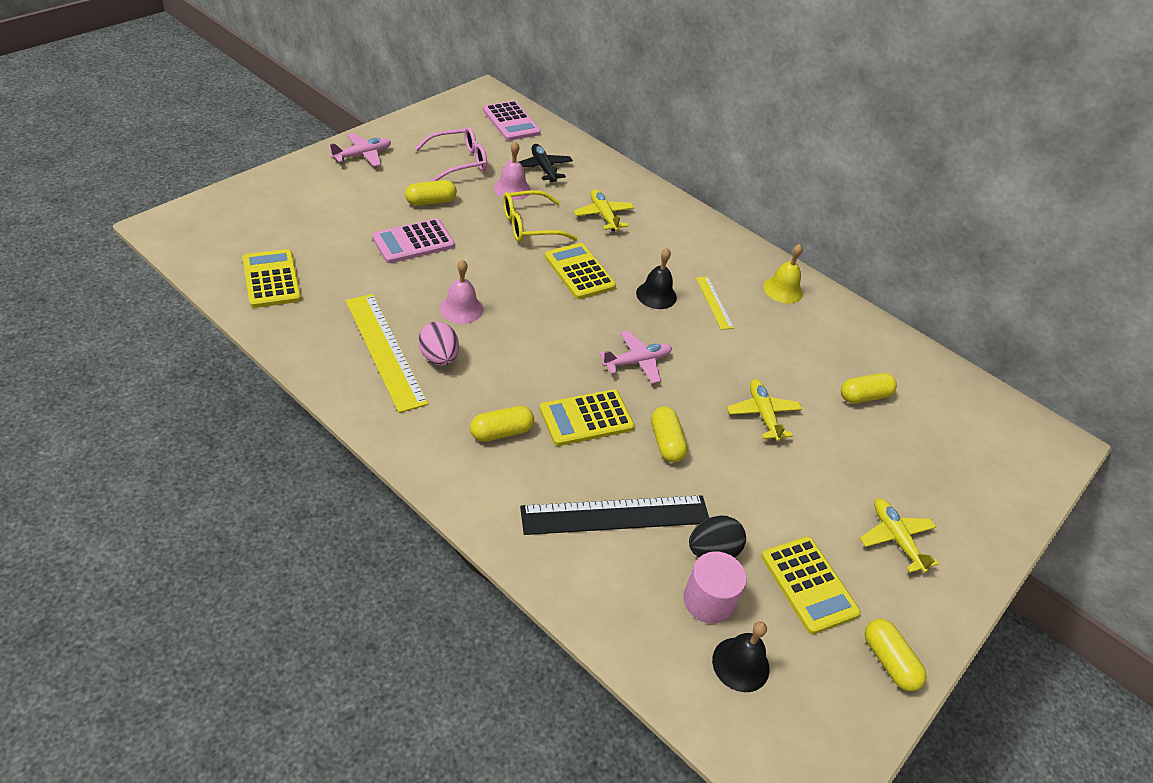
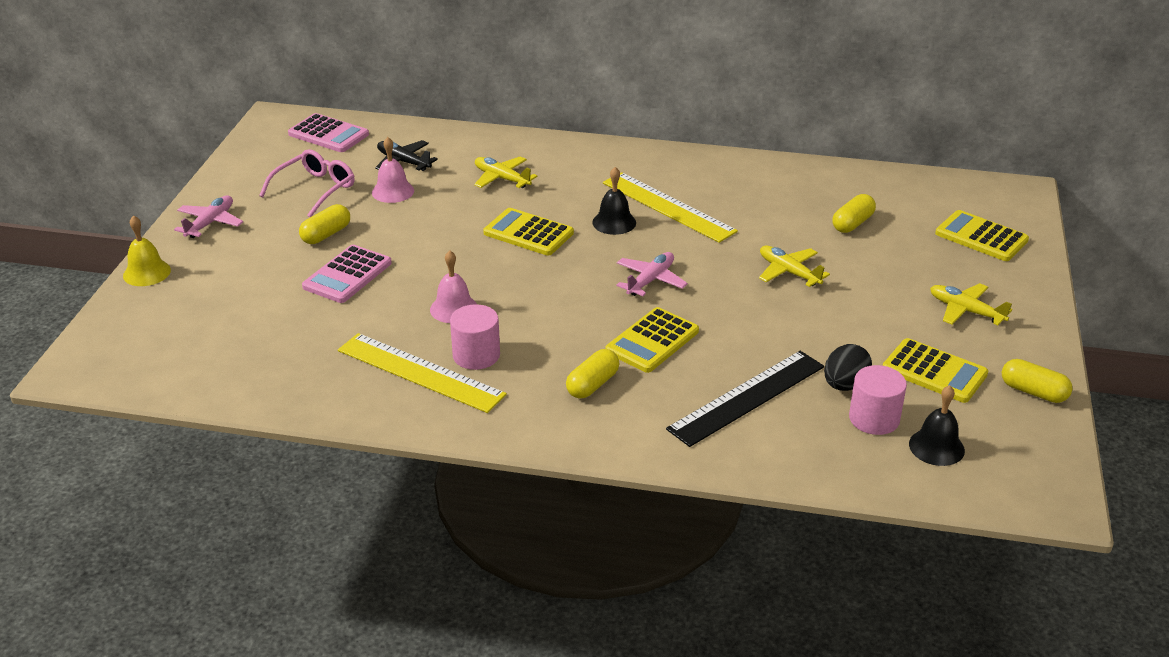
camera: 25 degrees left, 10 degrees down
yellow calculator [242,249,302,308] -> yellow calculator moved to [935,210,1029,261]
pink egg [418,321,459,366] -> pink cylinder [450,304,500,370]
yellow glasses [503,190,577,242] -> none
yellow capsule [651,406,688,463] -> none
yellow ruler [696,277,734,330] -> yellow ruler [603,172,738,243], size x1.93
yellow bell [763,244,803,304] -> yellow bell moved to [123,215,171,286]

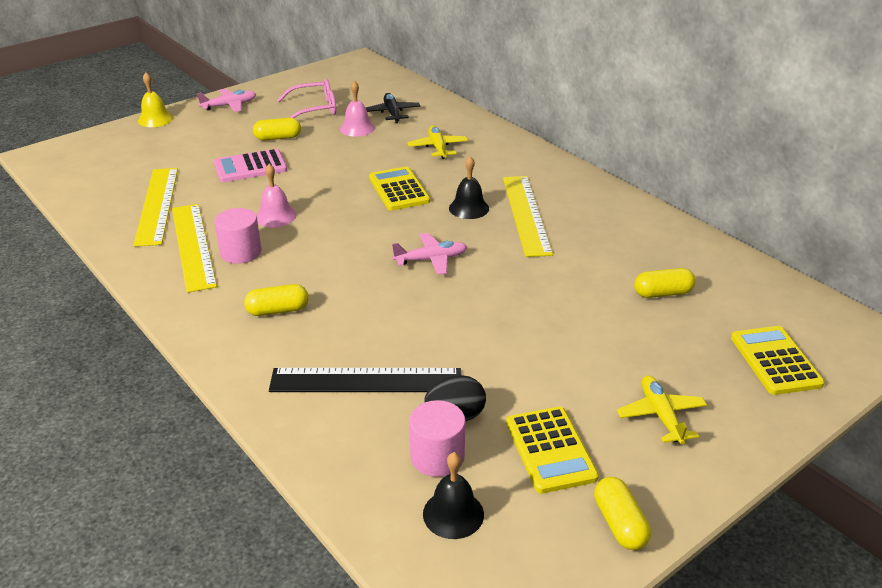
camera: 40 degrees right, 0 degrees up
pink calculator [288,113,369,152] -> none
yellow calculator [606,307,699,373] -> none
yellow plane [759,245,830,287] -> none
none -> yellow ruler [134,168,178,247]

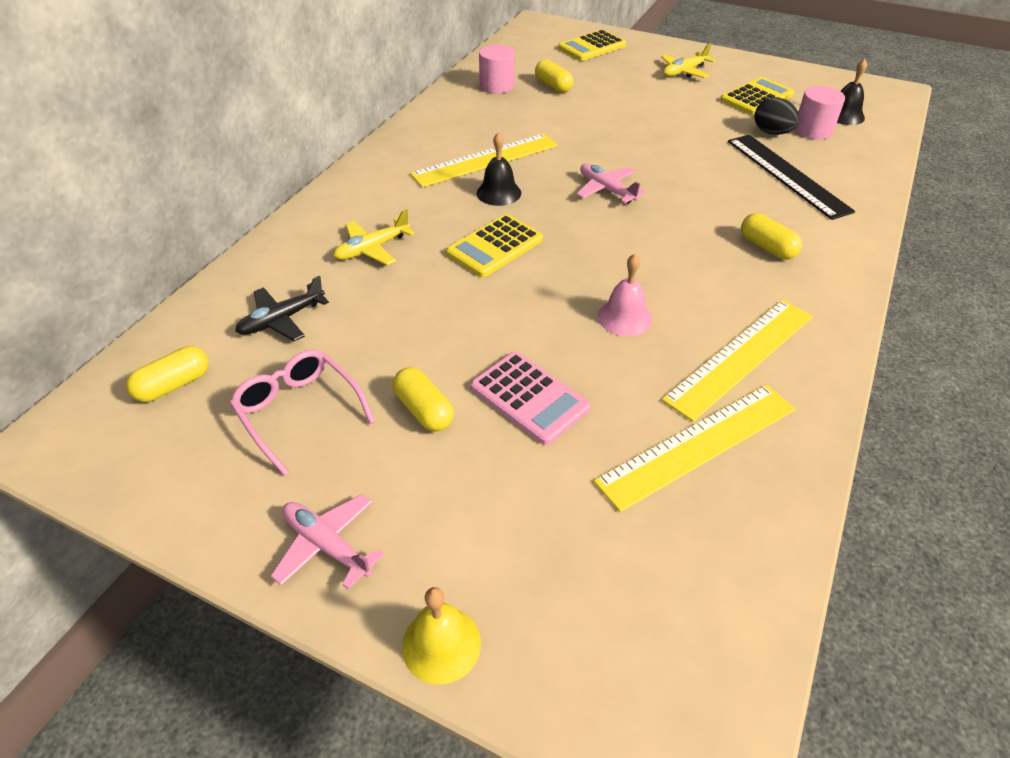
camera: 115 degrees left, 10 degrees up
pink cylinder [214,208,261,264] -> pink cylinder moved to [479,45,515,94]
pink bell [340,81,375,137] -> none
yellow capsule [594,477,651,550] -> yellow capsule moved to [126,346,209,402]

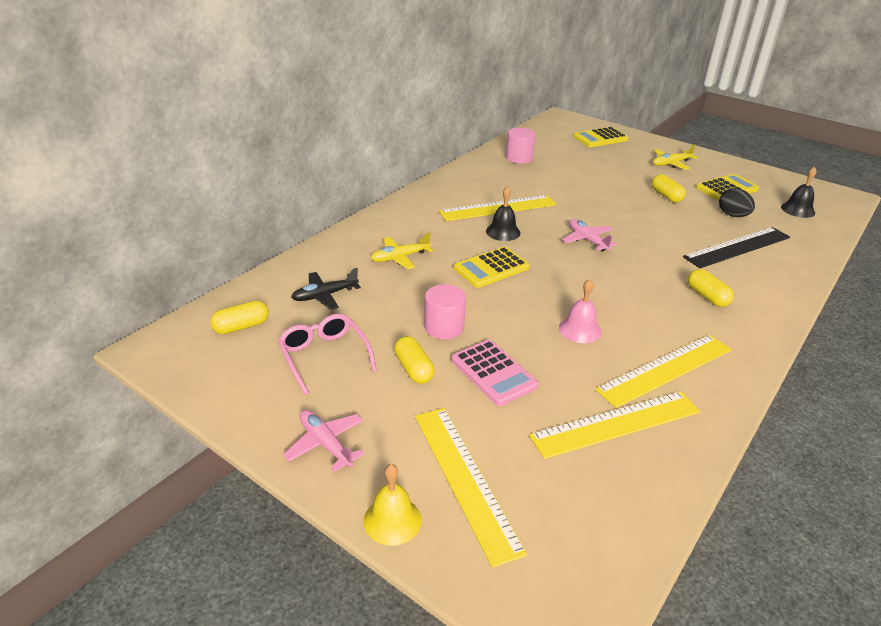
camera: 10 degrees right, 10 degrees down
yellow capsule [535,60,573,93] -> yellow capsule moved to [652,174,686,203]
black ruler [728,135,855,220] -> black ruler turned 75 degrees clockwise [683,227,790,268]
pink cylinder [795,86,845,139] -> pink cylinder moved to [424,284,466,339]
none -> yellow ruler [415,408,527,568]

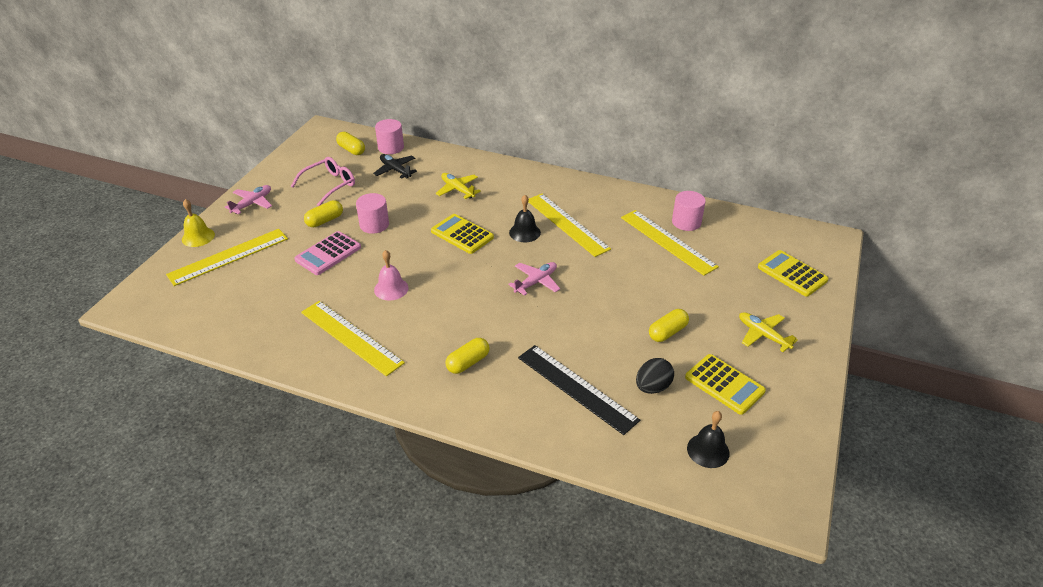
camera: 75 degrees right, 5 degrees up
yellow ruler [529,391,700,459] -> yellow ruler moved to [621,210,719,276]
none -> pink cylinder [375,119,404,154]

